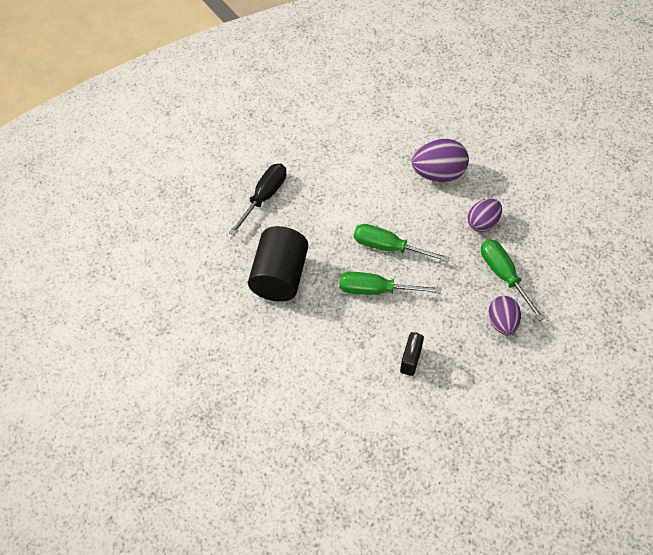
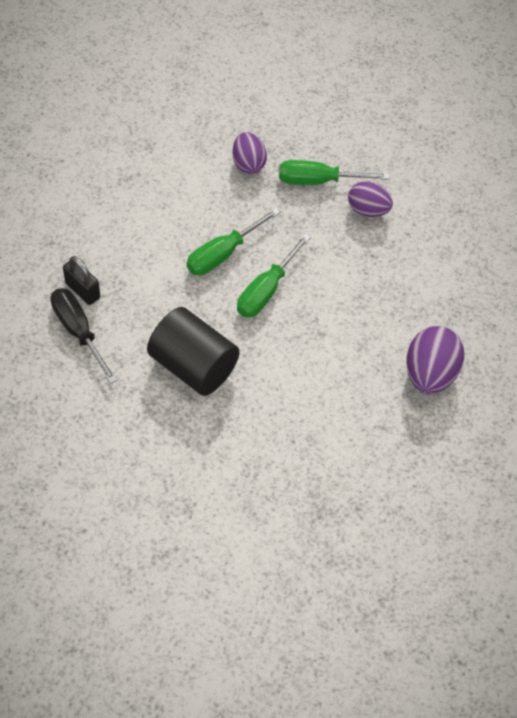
camera: 65 degrees left, 0 degrees up
black padlock [400,332,424,376] -> black padlock moved to [63,256,100,305]
purple egg [412,139,469,182] -> purple egg moved to [406,326,464,394]

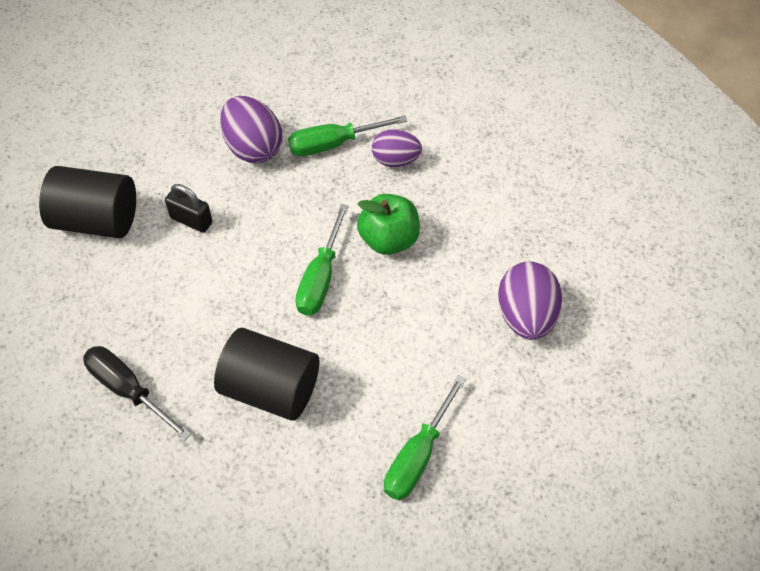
camera: 15 degrees left, 0 degrees up
black padlock [63,256,100,305] -> black padlock moved to [165,184,212,233]
green screwdriver [187,208,280,275] -> green screwdriver moved to [384,375,466,500]
purple egg [232,132,267,174] -> purple egg [220,96,282,163], size x1.50
none -> black cylinder [39,166,136,238]
none -> green apple [357,194,420,255]

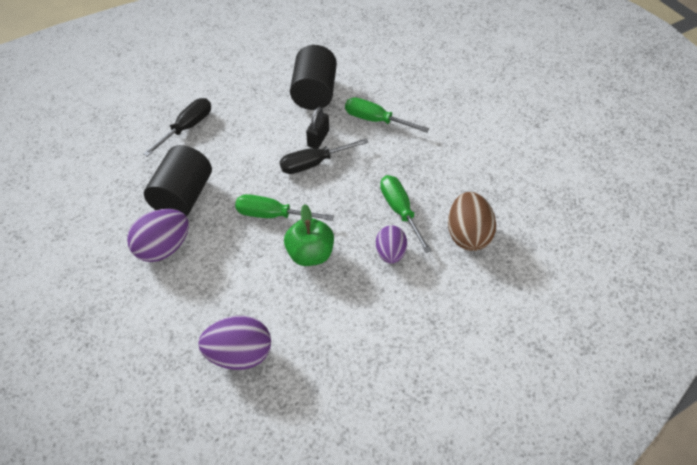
camera: 85 degrees right, 5 degrees down
purple egg [220,96,282,163] -> purple egg moved to [127,209,189,262]
green screwdriver [384,375,466,500] -> green screwdriver moved to [345,97,429,132]
none -> black screwdriver [280,138,369,174]
none -> brown egg [448,192,496,251]

